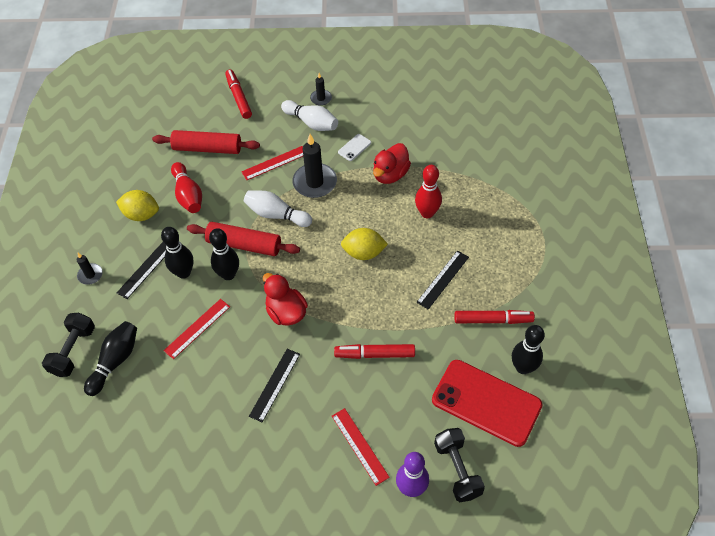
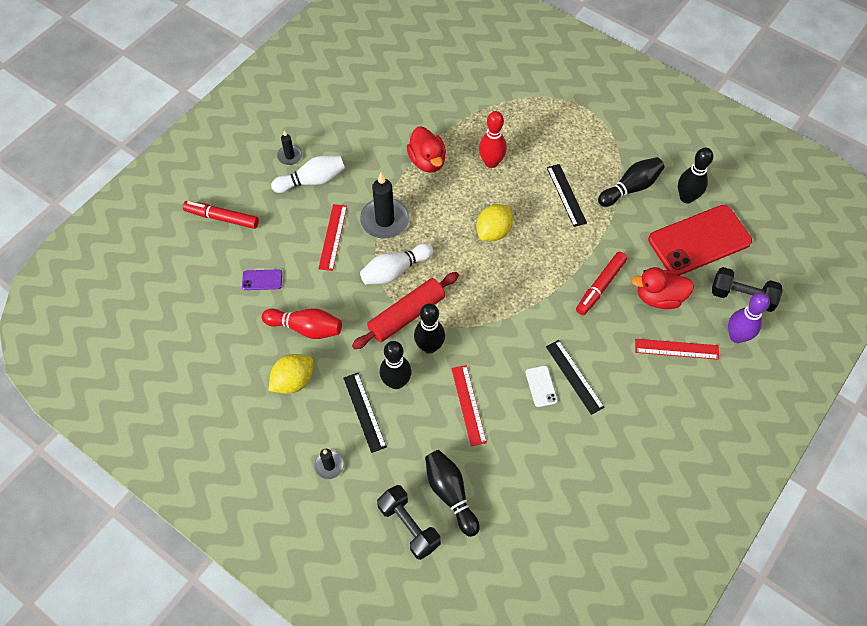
camera: 55 degrees left, 5 degrees up
red rolling pin [152,130,260,154] -> purple phone [242,269,282,290]
red duck [263,273,308,326] -> red duck moved to [631,267,694,309]
white phone [338,134,371,161] -> white phone moved to [526,366,558,407]
red marker [454,310,535,324] -> black bowling pin [598,157,664,207]

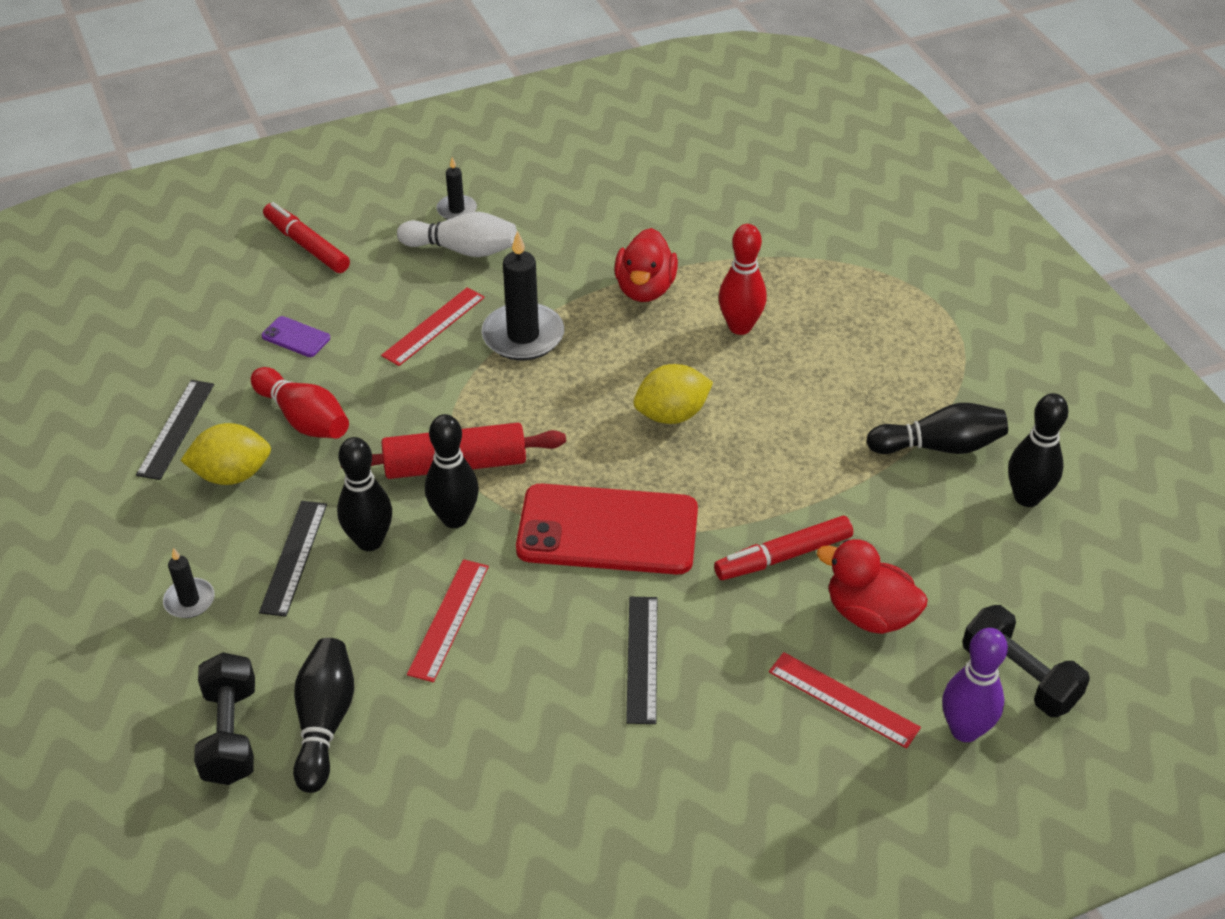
camera: 30 degrees right, 15 degrees down
white bowling pin [360,243,433,284] -> none
white phone [526,366,558,407] -> none
black ruler [547,164,587,227] -> black ruler moved to [136,380,214,480]
red phone [648,205,752,276] -> red phone moved to [516,484,698,575]

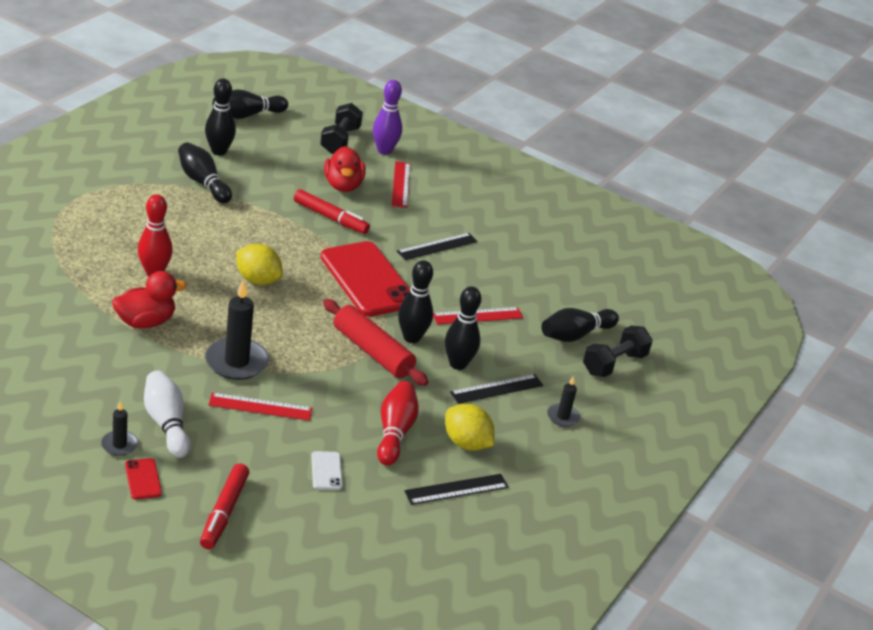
camera: 130 degrees left, 10 degrees down
purple phone [262,316,330,357] -> white phone [311,451,343,490]
none -> red phone [125,458,162,500]
none -> black bowling pin [213,89,288,119]

